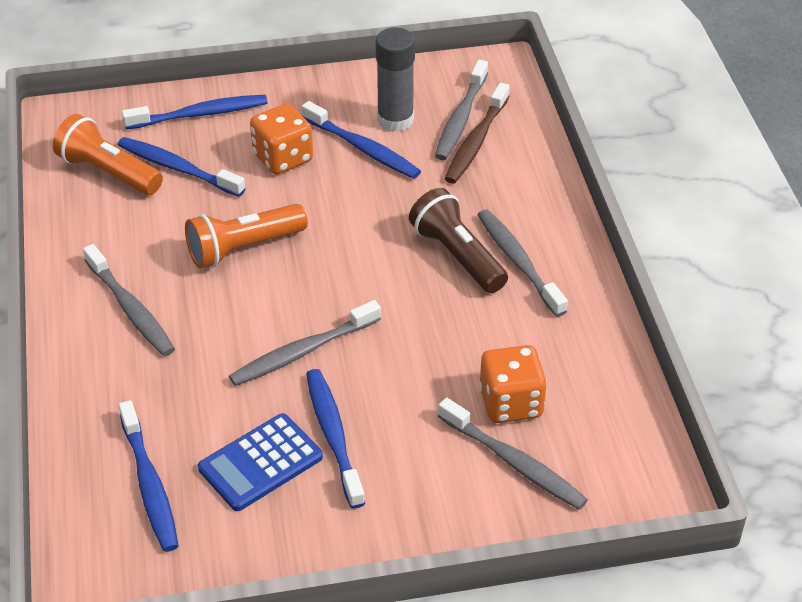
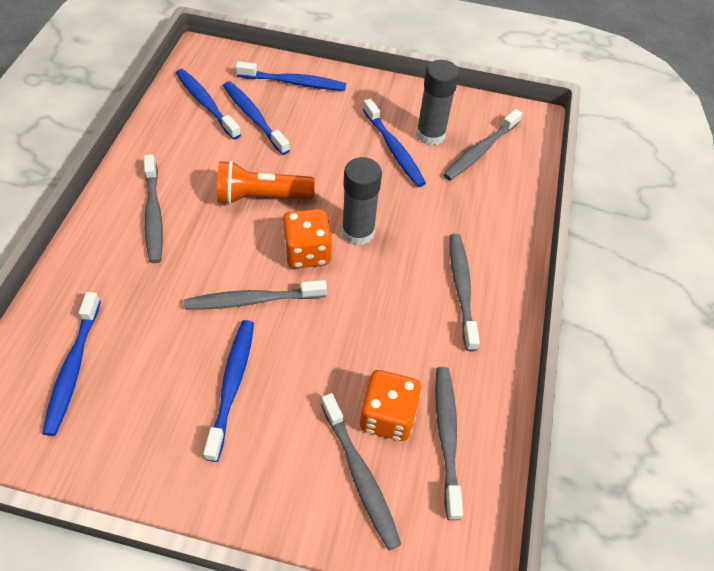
camera: 20 degrees right, 10 degrees up
orange flashlight [53,114,163,195] -> blue toothbrush [176,69,241,140]
blue calculator [198,413,323,511] -> none
orange dice [250,103,313,174] -> orange dice moved to [282,209,332,268]
brown flashlight [409,188,508,293] -> none
brown toothbrush [444,83,510,184] -> none
none -> grey glue stick [342,157,382,246]
none -> grey toothbrush [435,367,463,520]

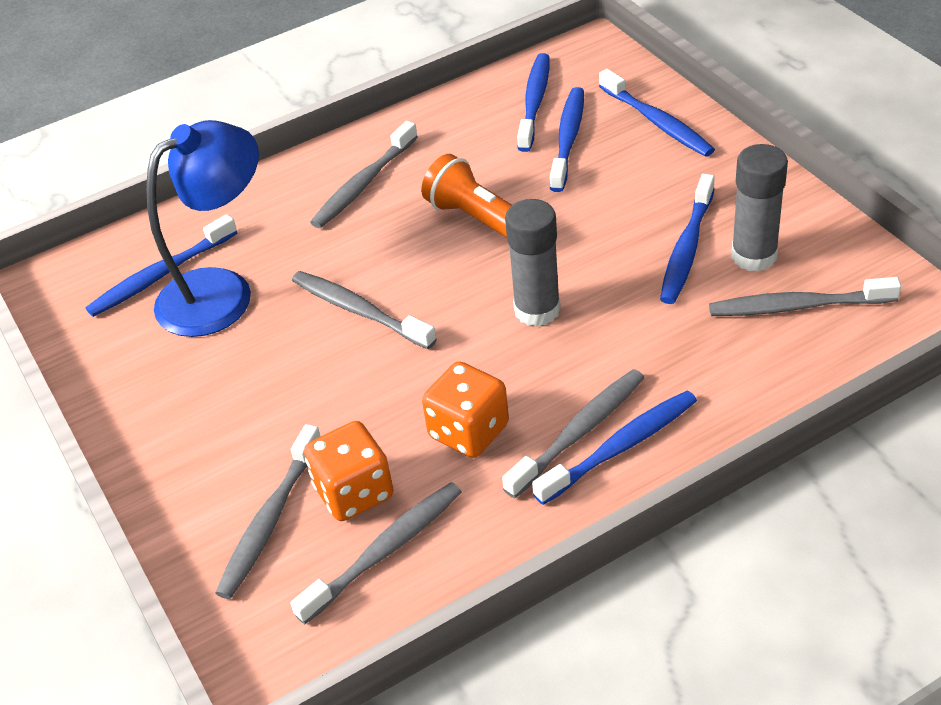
camera: 55 degrees right, 10 degrees down
blue toothbrush [203,320,254,462] -> blue toothbrush moved to [532,391,697,505]
orange dice [282,209,332,268] -> orange dice moved to [422,361,509,458]
none -> blue lamp [146,120,259,337]

